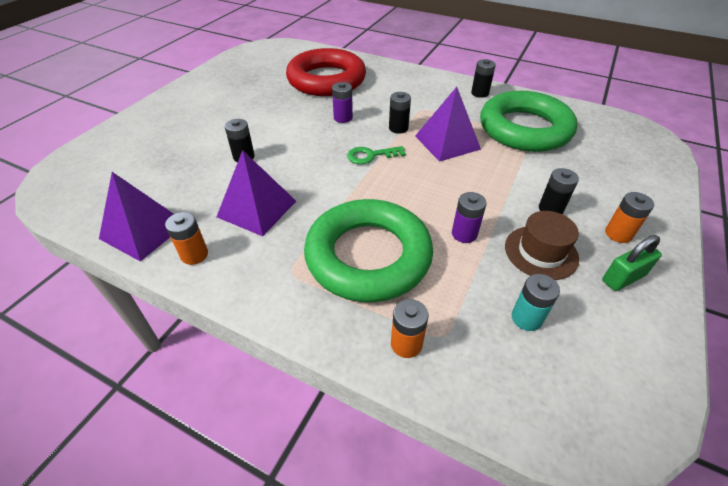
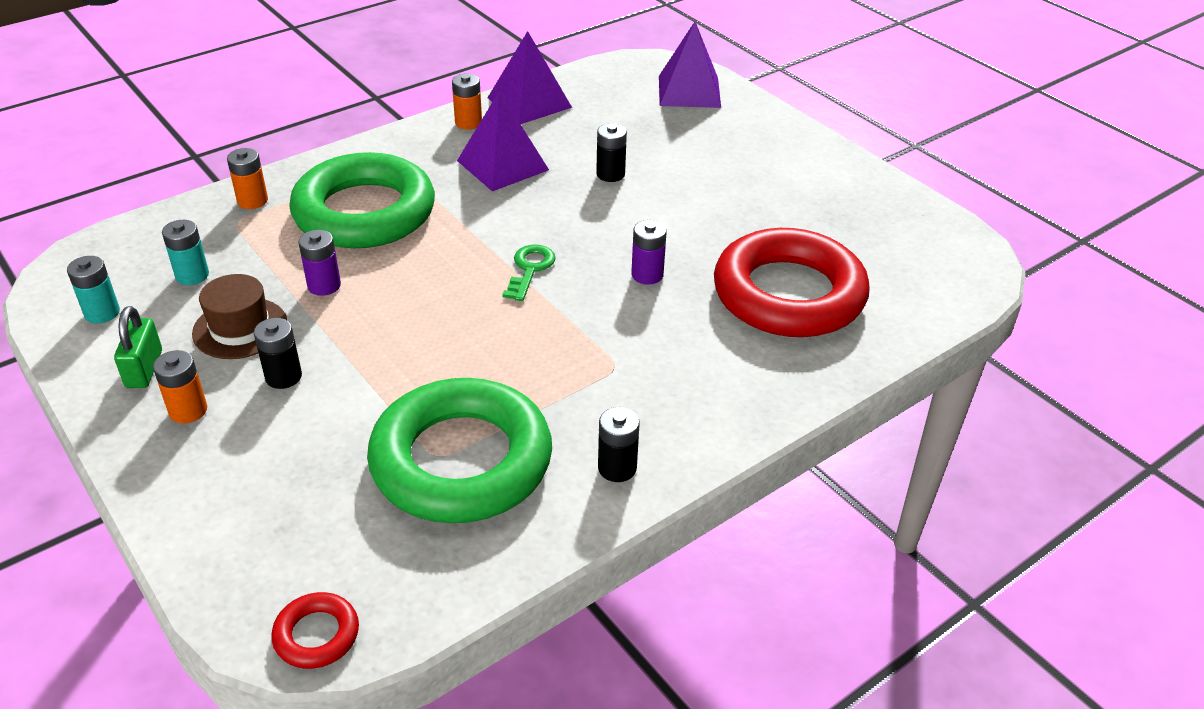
camera: 115 degrees right, 5 degrees down
black battery [389,92,411,134] -> none
purple pyramid [415,87,481,162] -> purple pyramid moved to [659,22,721,108]
none -> turquoise battery [67,256,120,324]
none -> red ring [272,592,359,669]

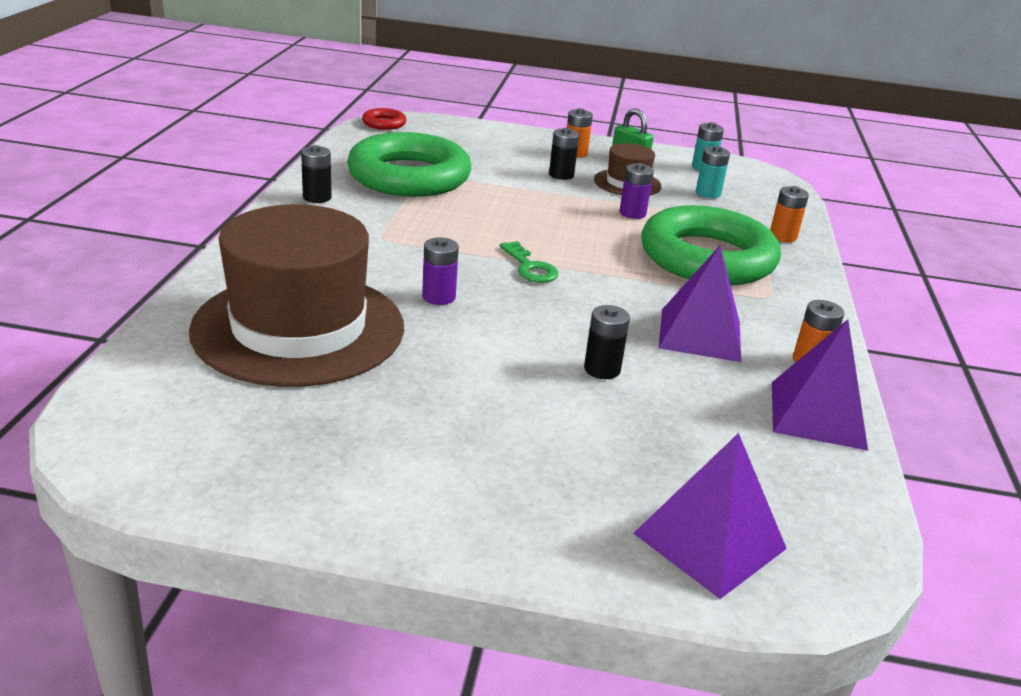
camera: 135 degrees right, 10 degrees down
red ring [714,228,870,337] -> brown hat [189,204,404,387]

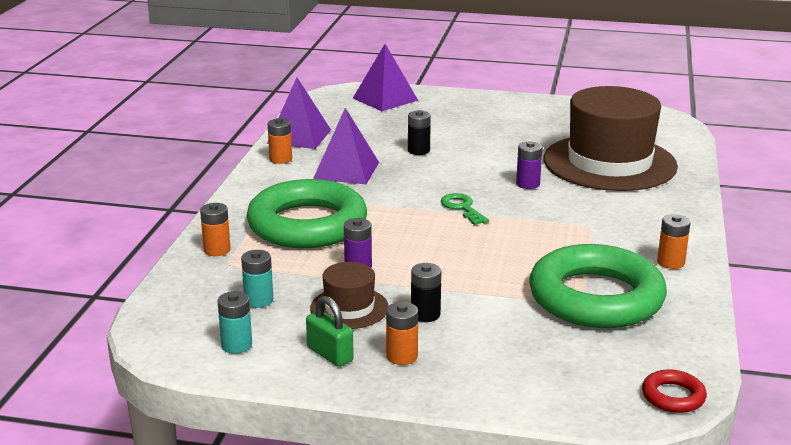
camera: 175 degrees left, 5 degrees down
black battery [301,145,332,203] -> orange battery [657,214,691,269]

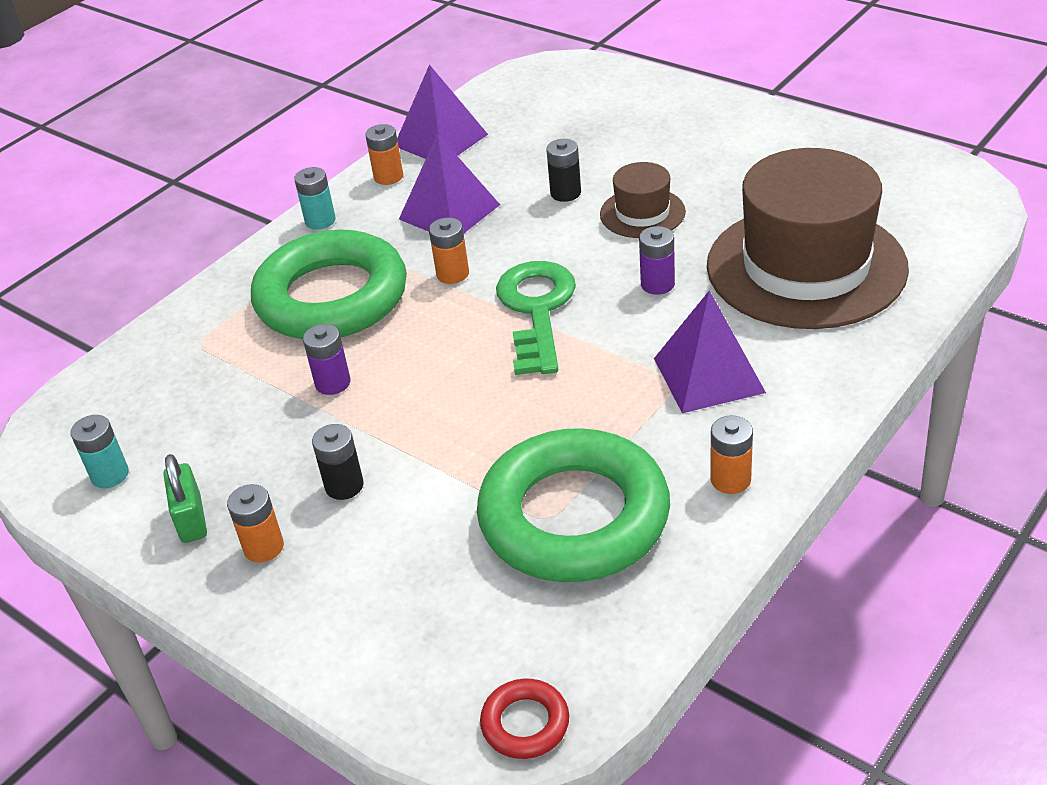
camera: 30 degrees right, 15 degrees up
orange battery [200,203,231,256] -> orange battery moved to [429,218,469,284]
turquoise battery [241,250,273,308] -> turquoise battery moved to [294,167,336,230]
brown hat [310,262,389,329] -> brown hat moved to [600,162,686,238]
purple pyramid [353,44,418,111] -> purple pyramid moved to [654,290,766,413]
green key [441,193,489,225] -> green key [496,261,576,375], size x1.81

